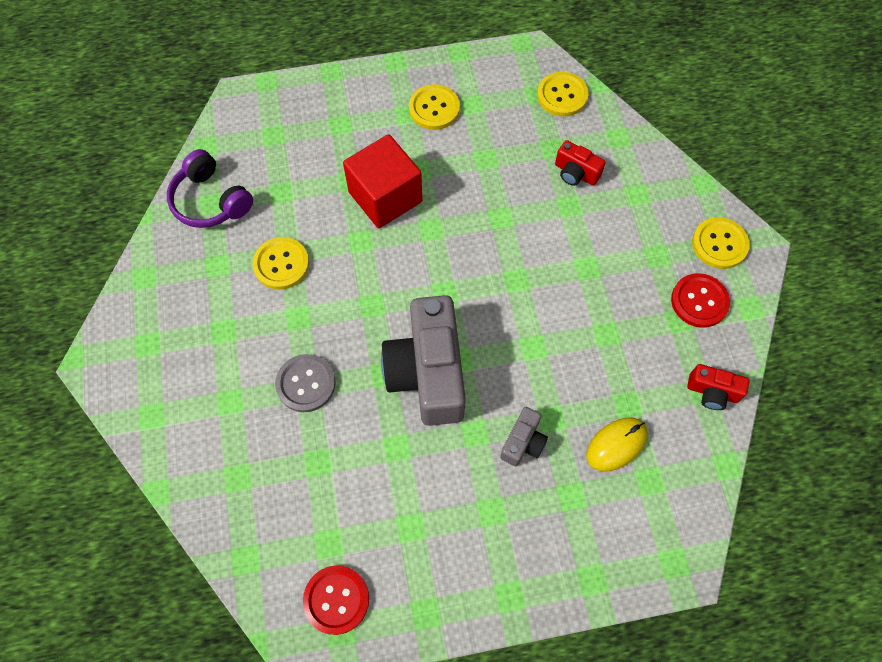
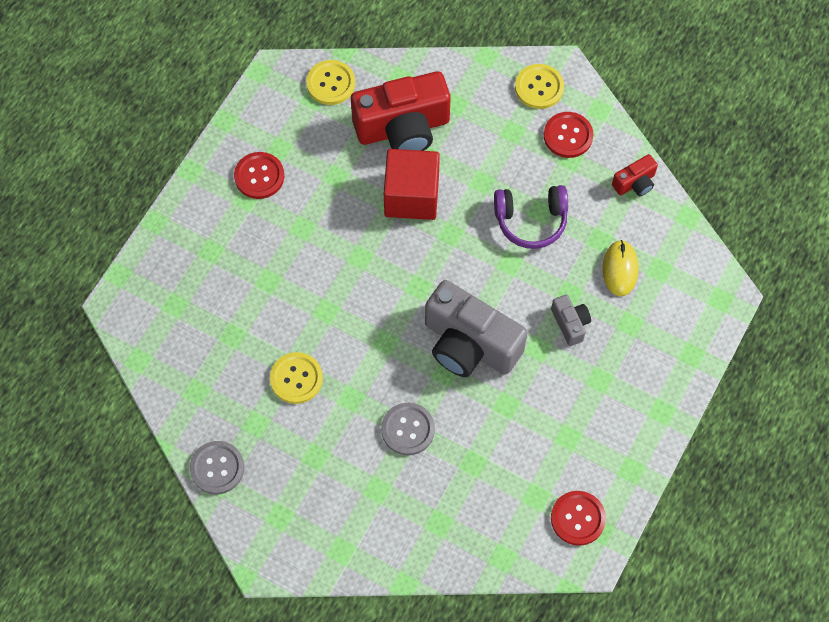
camera: 50 degrees left, 0 degrees up
purple headphones [167,149,253,228] -> purple headphones moved to [494,185,568,249]
red cube [343,134,422,228] -> red cube moved to [384,149,440,220]
yellow button [409,84,460,130] -> red button [234,152,284,199]
red camera [555,140,606,186] -> red camera [351,71,451,151], size x2.18
none -> grey button [190,441,244,494]

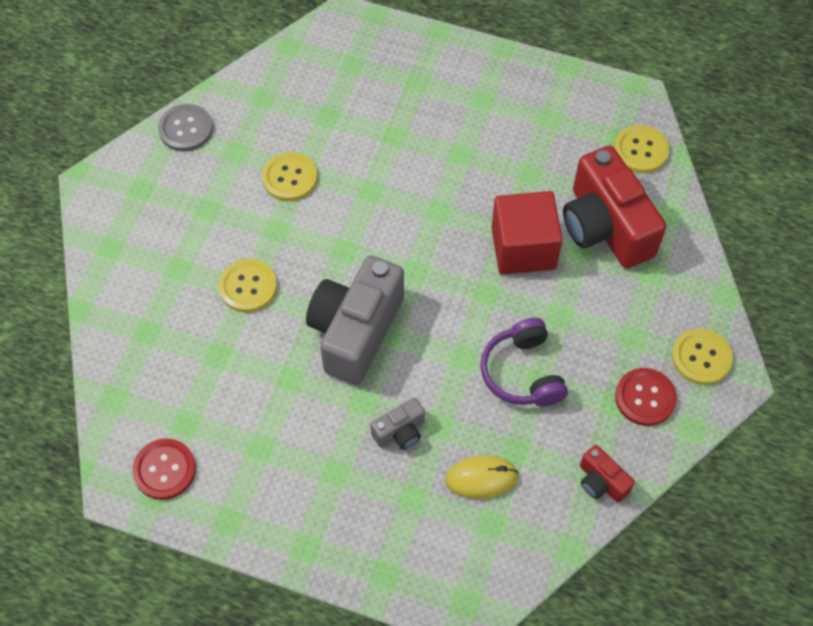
camera: 80 degrees right, 5 degrees down
red button [234,152,284,199] -> none
grey button [381,403,435,455] -> yellow button [218,259,277,313]

